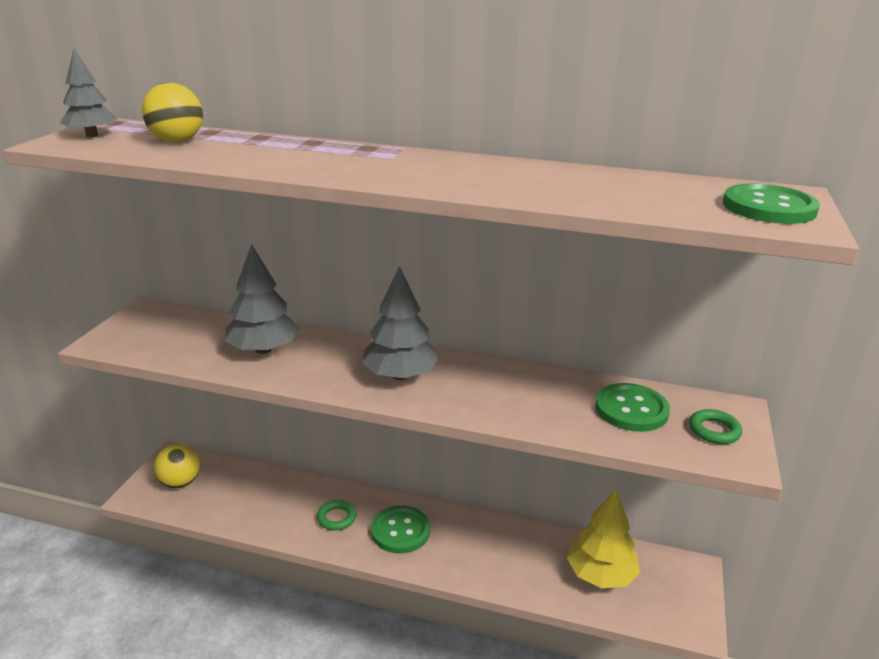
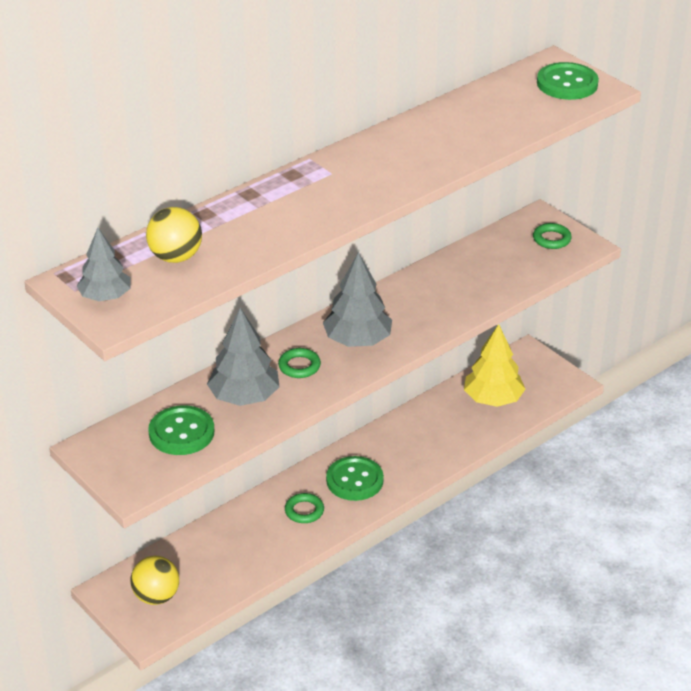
camera: 55 degrees left, 10 degrees up
green button [595,383,670,432] -> green button moved to [148,405,214,455]
none -> green ring [278,348,321,378]

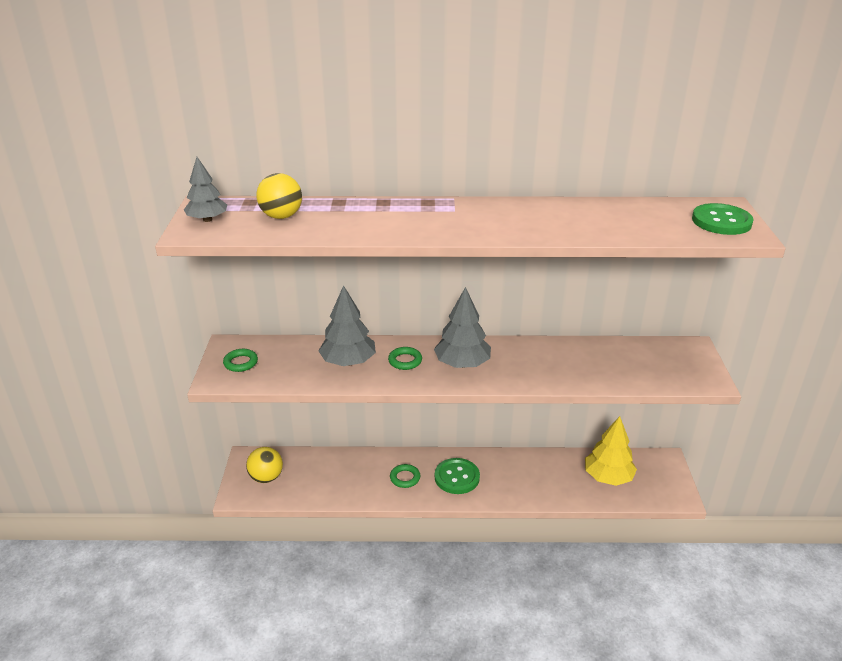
camera: 40 degrees right, 5 degrees down
green button [148,405,214,455] -> none
green ring [533,223,572,249] -> green ring moved to [223,349,258,372]

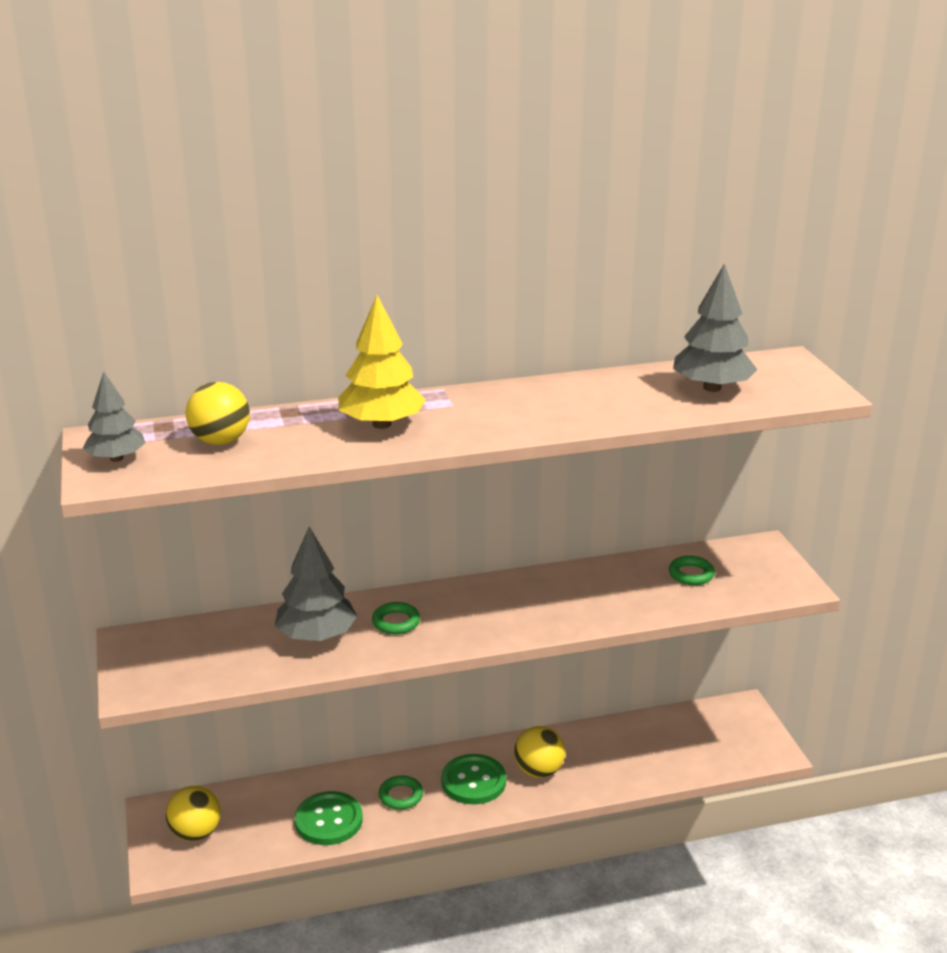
camera: 15 degrees left, 5 degrees down
green ring [223,349,258,372] -> green ring moved to [669,556,715,585]
grey tree [434,287,491,368] -> grey tree moved to [673,264,758,392]
yellow tree [585,416,637,486] -> yellow tree moved to [338,295,426,429]
green button [692,203,754,235] -> green button moved to [295,791,363,845]
none -> yellow ball [514,726,565,778]

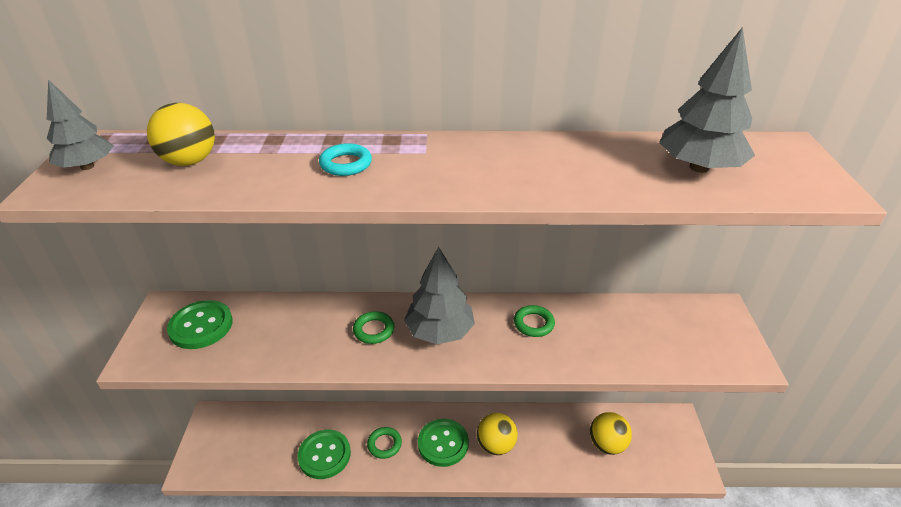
camera: 15 degrees right, 10 degrees up
yellow ball [166,786,221,841] -> yellow ball moved to [590,412,632,455]
grey tree [275,527,357,641] -> grey tree moved to [404,247,475,344]
yellow tree [338,295,426,429] -> turquoise ring [319,143,372,176]
green ring [669,556,715,585] -> green ring moved to [514,305,555,337]
none -> green button [167,300,233,349]

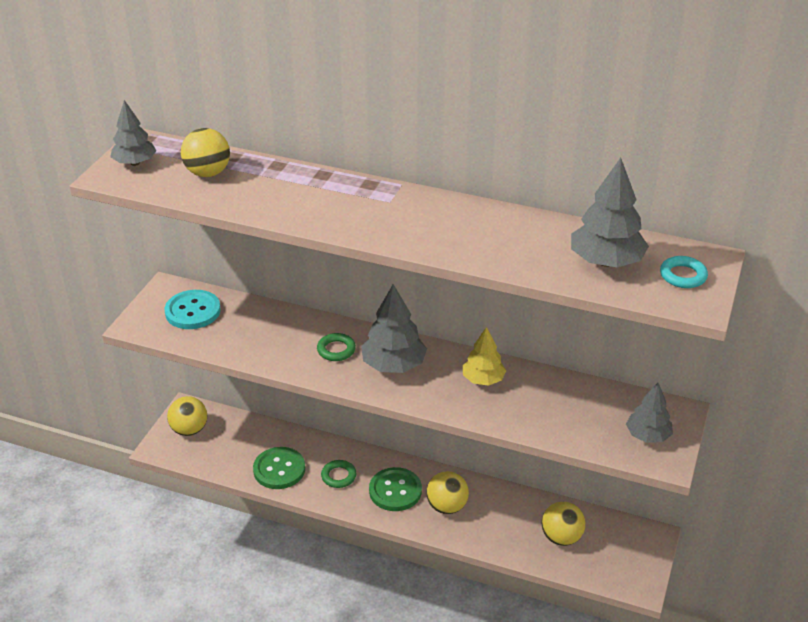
camera: 20 degrees right, 0 degrees up
green button [167,300,233,349] -> turquoise button [165,290,221,329]
turquoise ring [319,143,372,176] -> turquoise ring moved to [660,256,708,288]
green ring [514,305,555,337] -> yellow tree [463,327,506,386]
none -> yellow ball [167,396,208,436]
none -> grey tree [626,383,673,443]

